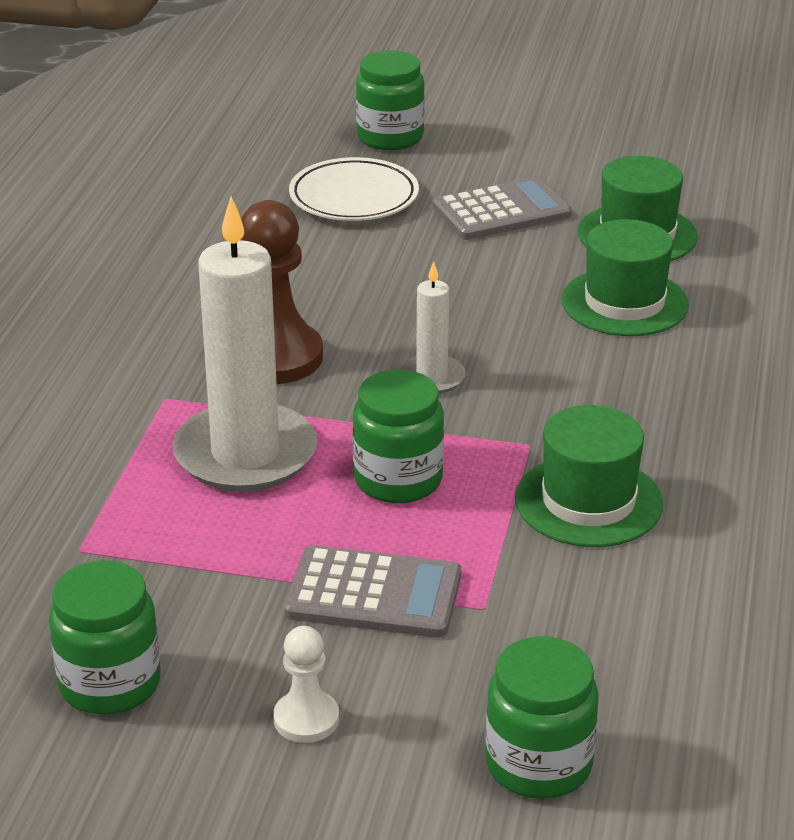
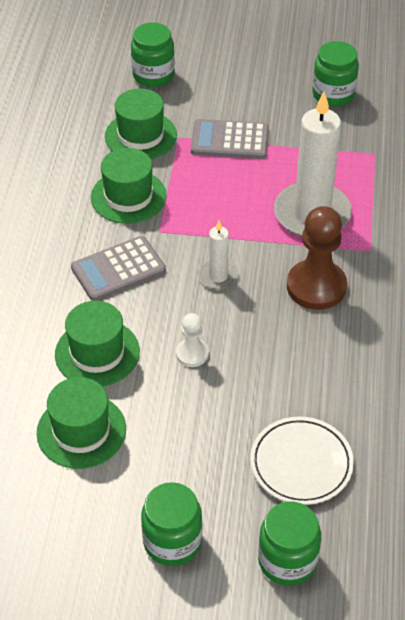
camera: 175 degrees right, 15 degrees up
white pawn [273,626,339,743] -> white pawn moved to [176,313,209,367]
green jar [353,370,444,503] -> green jar moved to [141,482,202,566]
grey calculator [433,177,572,240] -> grey calculator moved to [71,236,166,301]
none -> green hat [105,88,177,159]

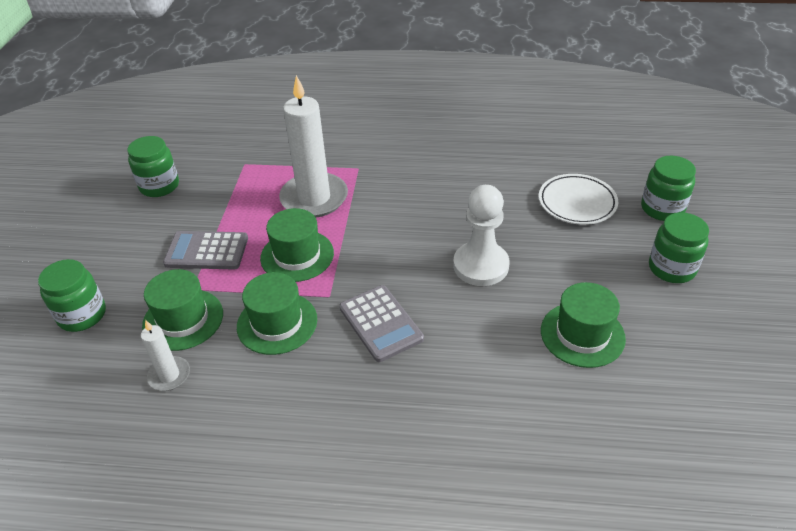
camera: 90 degrees left, 5 degrees down
green hat [55,301,140,386] -> green hat moved to [260,208,334,282]
white pawn [176,313,209,367] -> white pawn [453,185,510,286], size x1.91
grey calculator [191,119,269,159] -> grey calculator turned 90 degrees clockwise [163,231,248,270]
white candle [199,221,238,289] -> white candle moved to [141,320,190,391]
brown pawn [287,206,347,310] -> none

